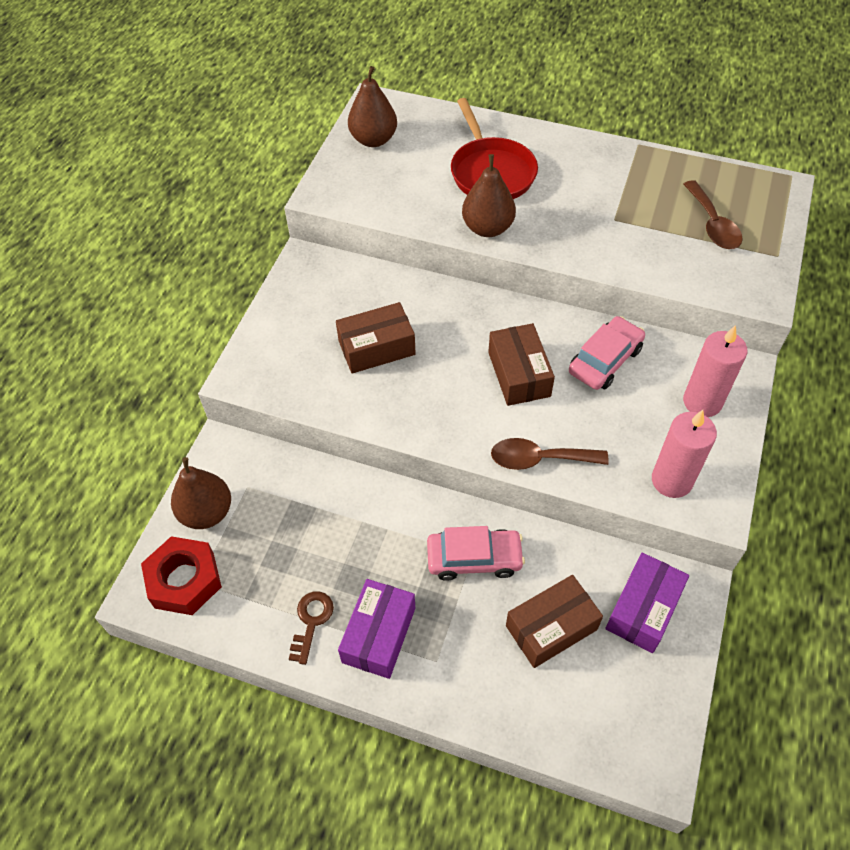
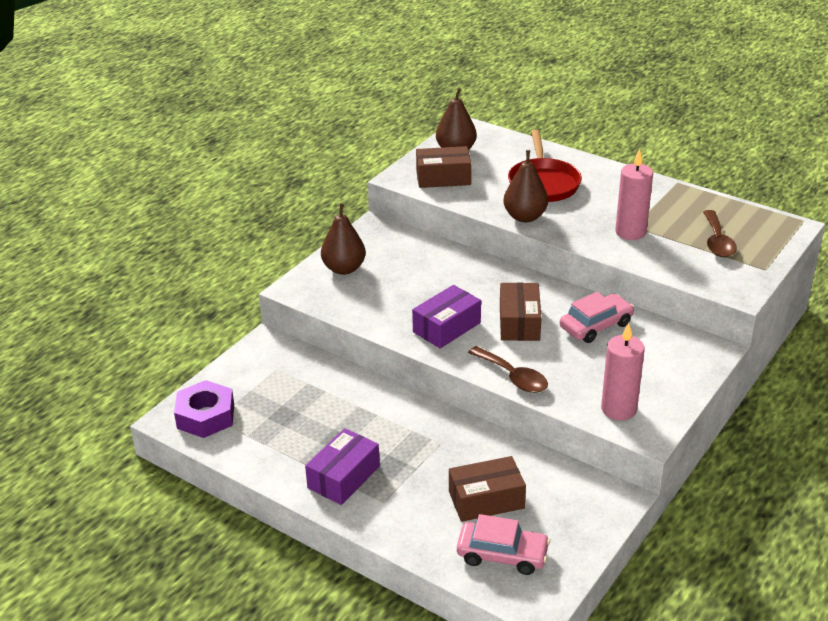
camera: 15 degrees right, 20 degrees down
red nut [141,536,222,615] -> purple nut [174,380,234,438]
brown pear [171,457,231,529] -> brown pear moved to [321,203,366,275]
brown key [289,591,334,665] -> none
brown box [336,302,416,374] -> brown box moved to [416,146,471,188]
pink car [427,526,525,581] -> pink car moved to [457,514,550,575]
brown spoon [491,438,609,470] -> brown spoon turned 150 degrees counterclockwise [468,346,548,393]
purple box [606,552,689,653] -> purple box moved to [412,285,481,348]
pink candle [683,325,747,417] -> pink candle moved to [615,149,653,240]

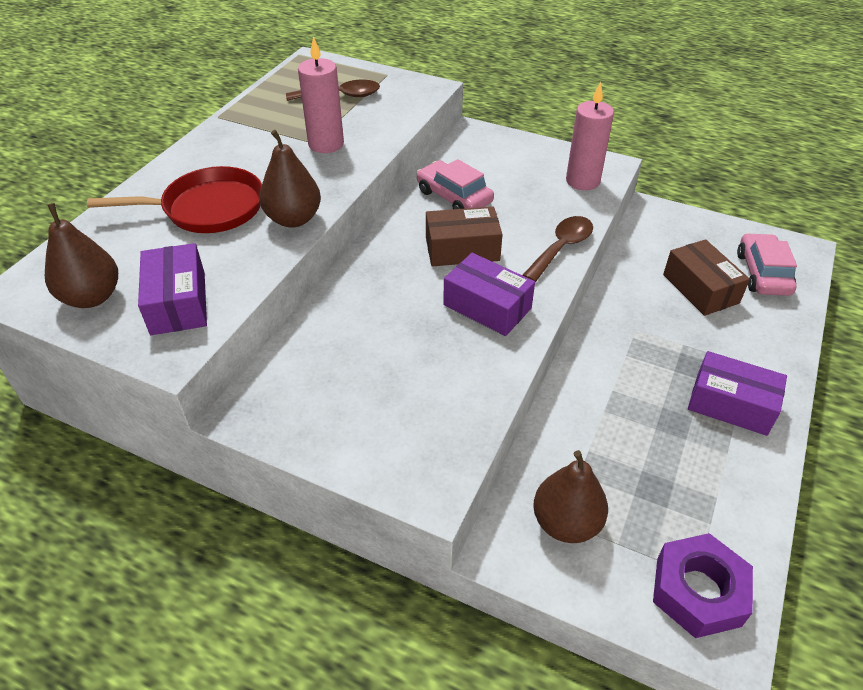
camera: 100 degrees left, 10 degrees up
brown pear [321,203,366,275] -> brown pear moved to [533,450,608,543]
brown box [416,146,471,188] -> purple box [138,243,207,335]

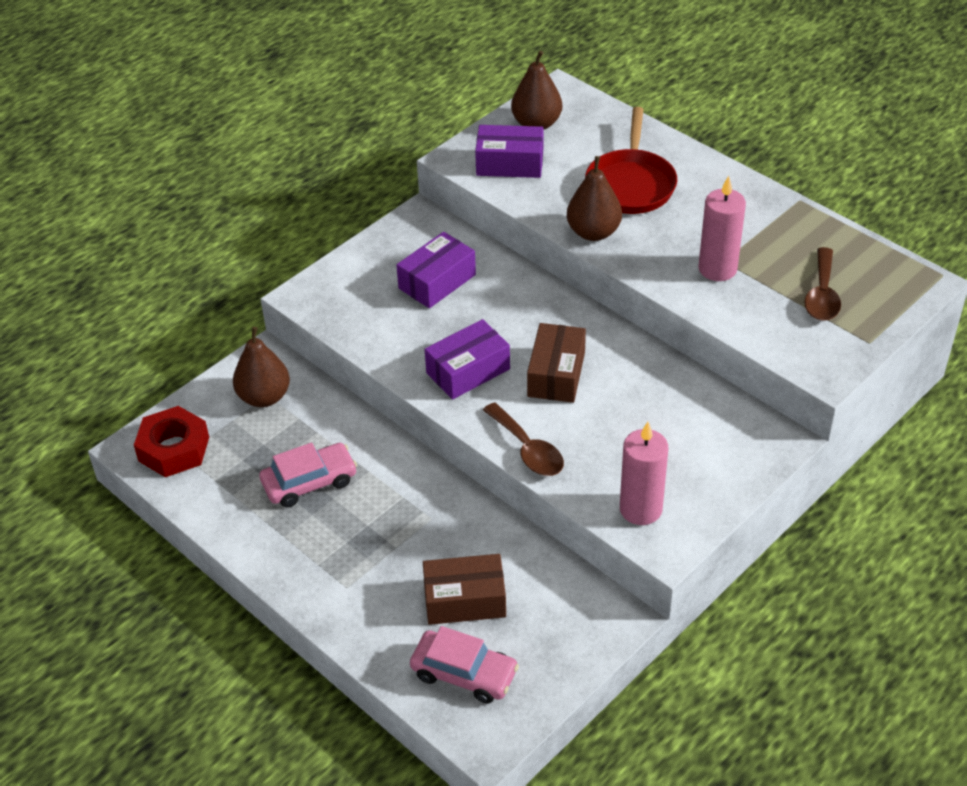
camera: 110 degrees right, 0 degrees up
pink car [417,159,494,209] -> pink car moved to [259,443,357,507]
purple nut [653,533,753,638] -> red nut [134,406,209,477]
purple box [688,351,787,436] -> purple box moved to [396,232,476,308]

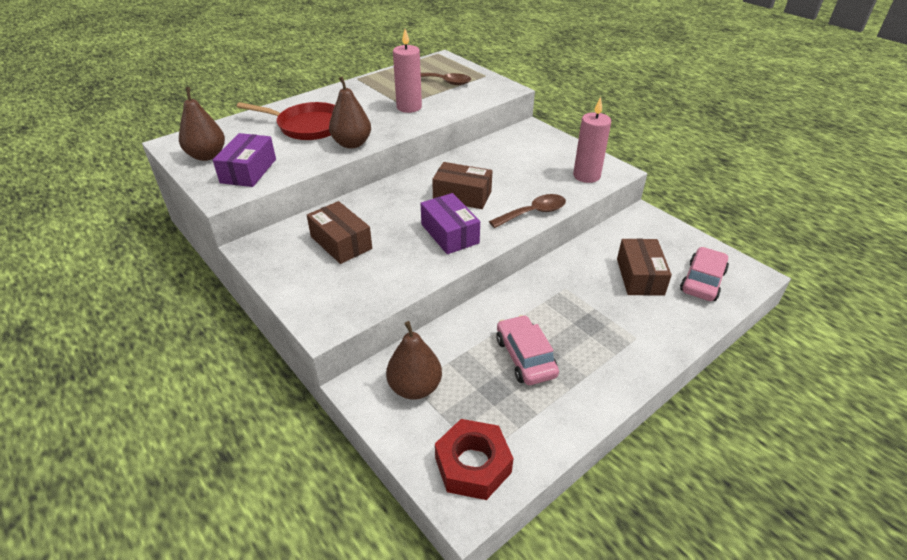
camera: 85 degrees left, 5 degrees down
purple box [396,232,476,308] -> brown box [307,201,372,264]

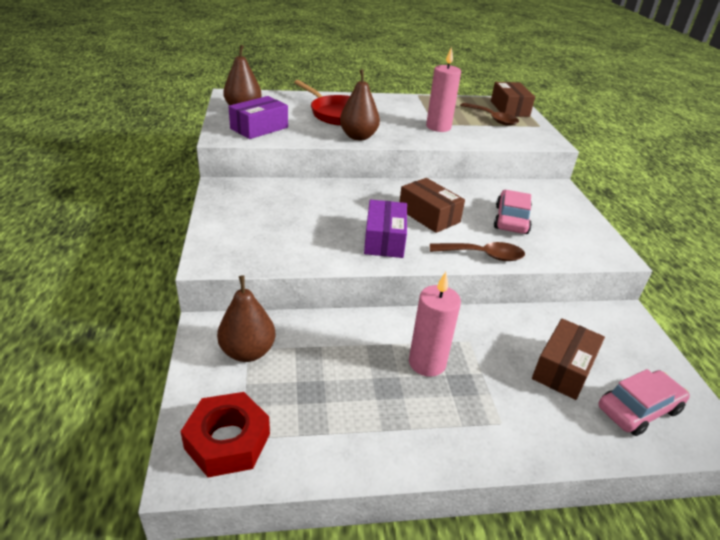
camera: 30 degrees right, 5 degrees down
brown box [307,201,372,264] -> brown box moved to [491,82,535,117]
pink car [496,315,559,385] -> pink car moved to [494,190,532,234]
pink candle [573,97,611,183] -> pink candle moved to [409,272,461,377]

